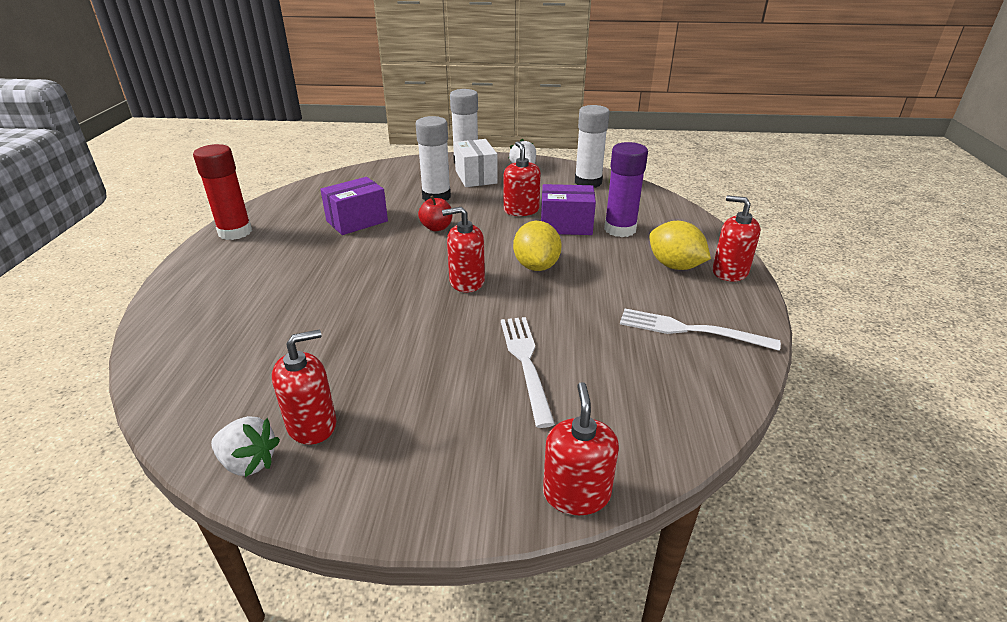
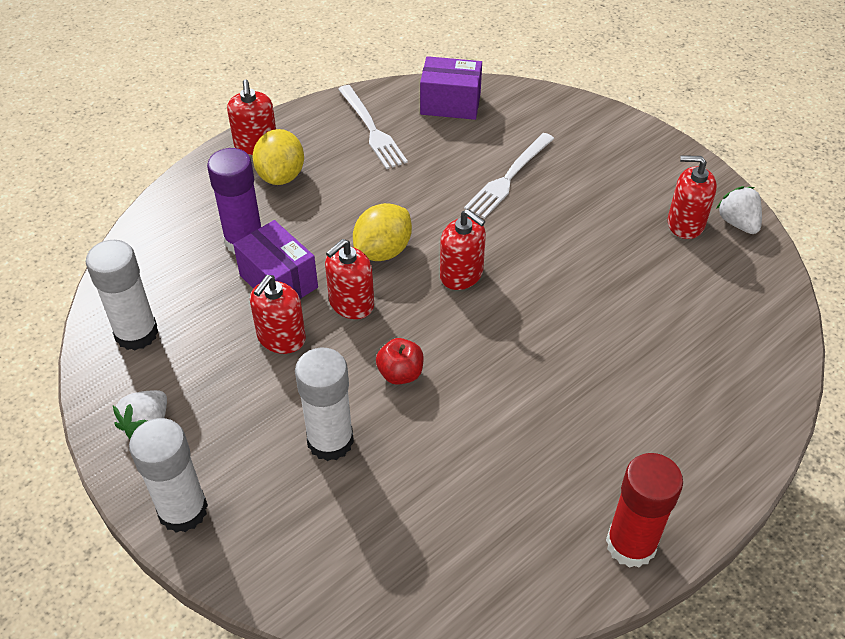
camera: 135 degrees left, 15 degrees up
purple box [320,177,388,235] -> purple box moved to [420,56,482,120]
white box [454,139,498,187] -> none
red soap dispenser [543,382,619,515] -> red soap dispenser moved to [325,239,374,319]

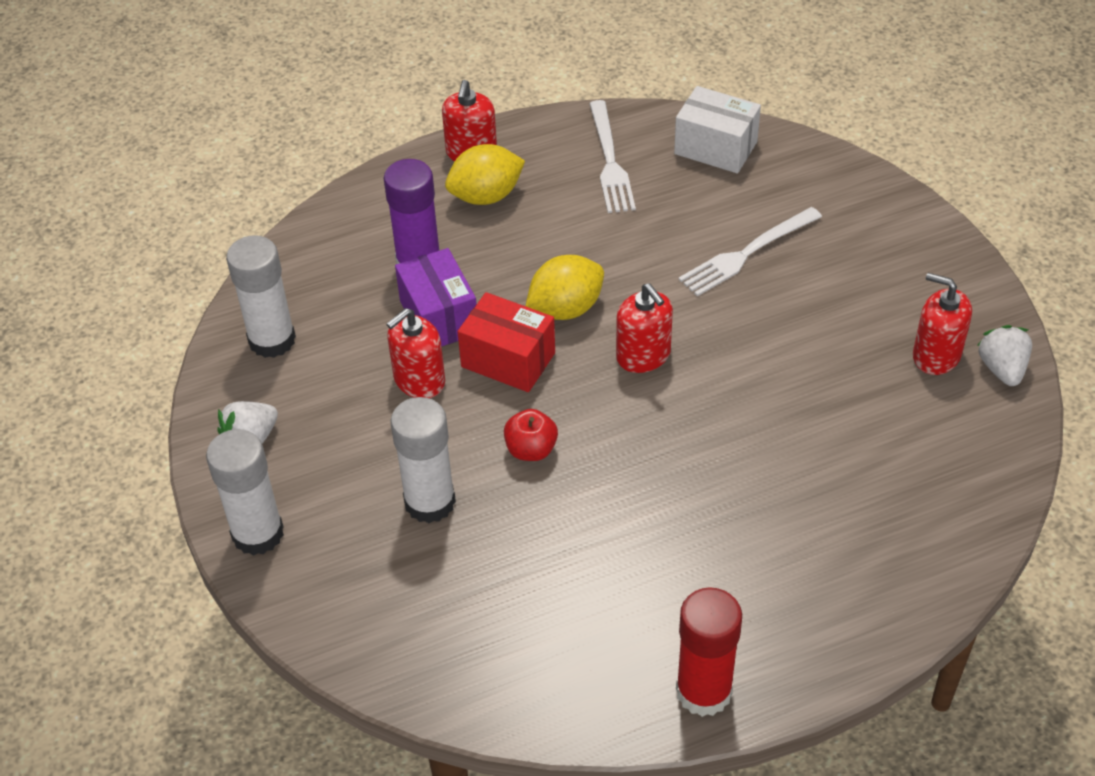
camera: 20 degrees right, 0 degrees up
yellow lemon [253,129,304,185] -> yellow lemon turned 45 degrees clockwise [445,144,525,205]
red soap dispenser [325,239,374,319] -> red box [457,292,555,392]
purple box [420,56,482,120] -> white box [674,86,761,173]

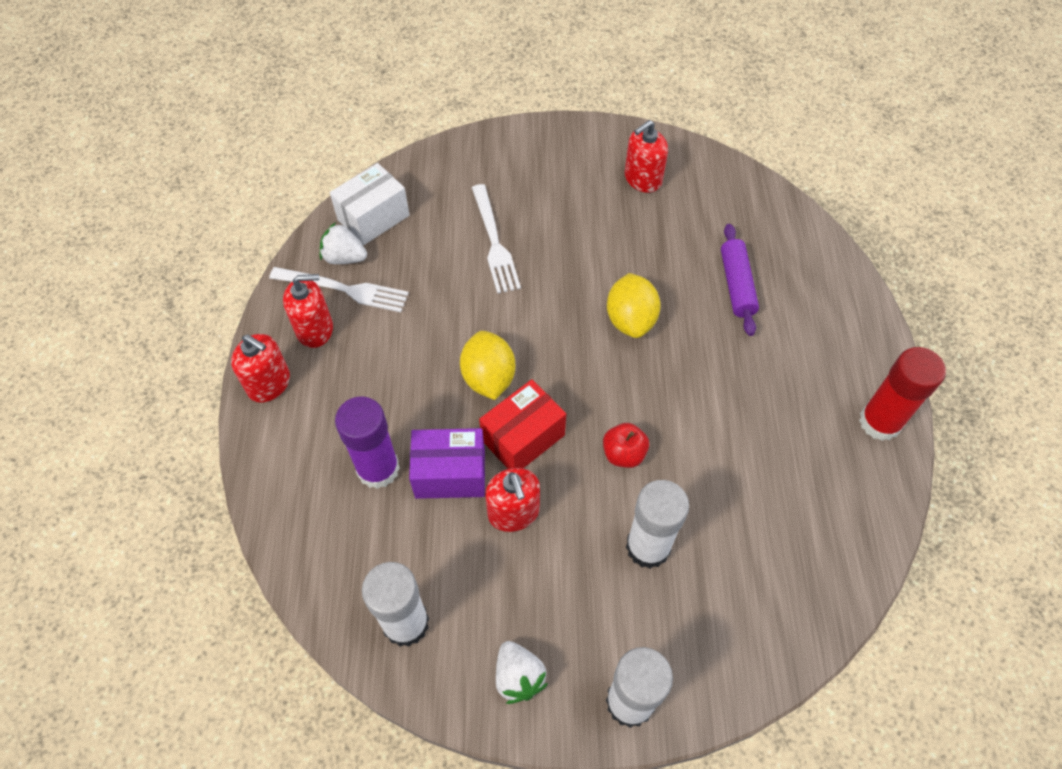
camera: 70 degrees left, 10 degrees up
yellow lemon [445,144,525,205] -> yellow lemon moved to [607,273,661,338]
red soap dispenser [616,283,673,373] -> red soap dispenser moved to [283,274,333,348]
white strawberry [977,325,1032,386] -> white strawberry moved to [320,222,367,264]
none -> purple rolling pin [721,224,759,336]

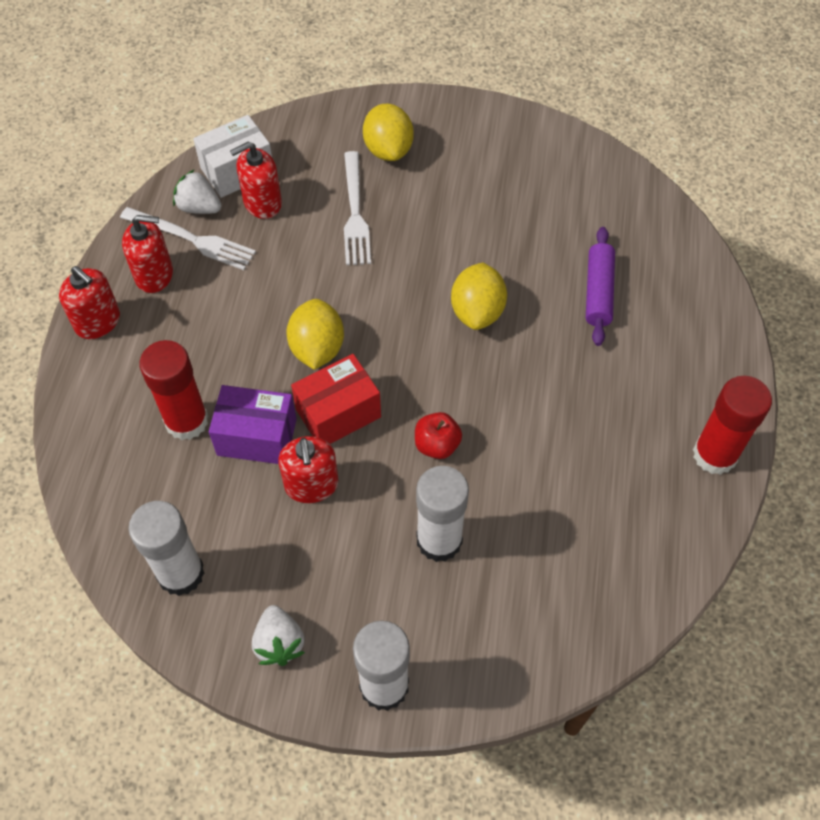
camera: 10 degrees right, 0 degrees up
purple glue stick [335,397,400,489] -> red glue stick [140,340,209,440]
red soap dispenser [625,120,668,193] -> red soap dispenser moved to [230,142,282,219]
none -> yellow lemon [363,104,414,161]

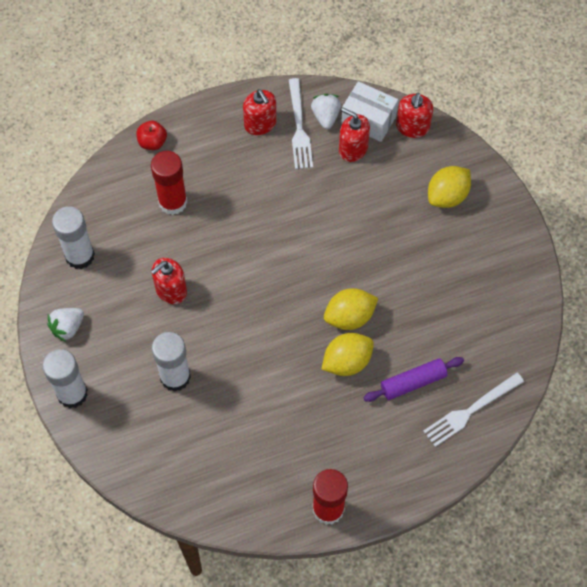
camera: 60 degrees right, 5 degrees up
red soap dispenser [59,266,120,339] -> red soap dispenser moved to [396,93,433,138]
purple box [209,385,297,464] -> none
yellow lemon [286,299,344,370] -> yellow lemon moved to [321,333,374,376]
red box [291,354,381,444] -> none
white fork [344,151,371,265] -> white fork moved to [423,373,524,447]
red apple [415,412,462,459] -> red apple moved to [137,121,167,150]

